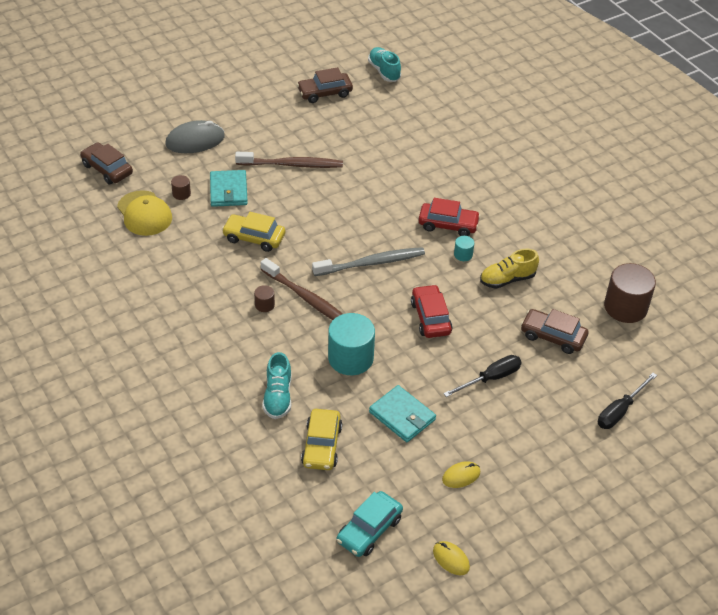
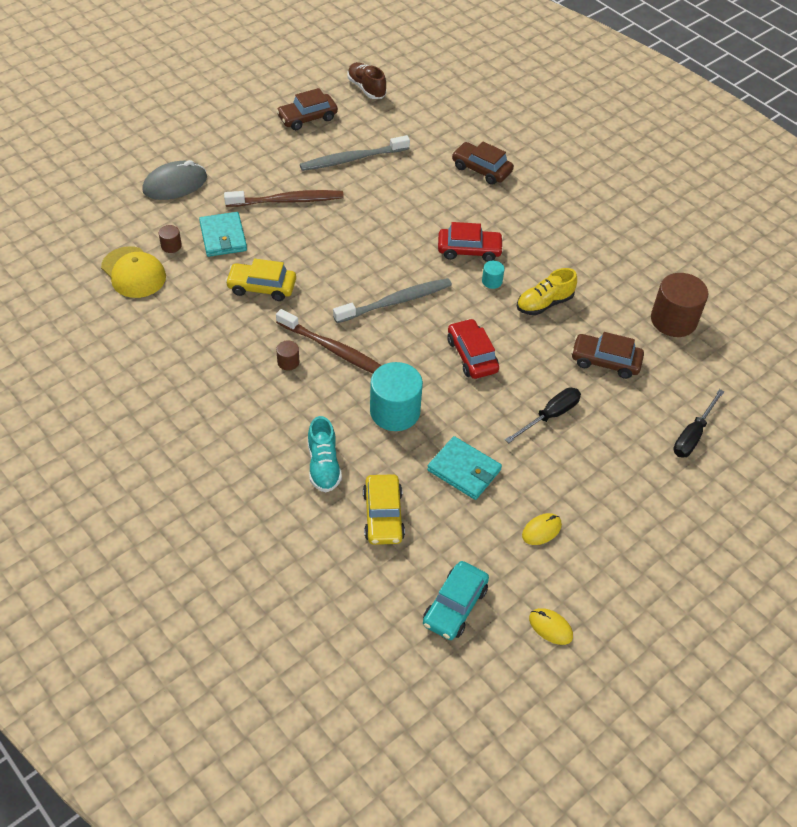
camera: 10 degrees left, 5 degrees up
brown car [80,142,133,184] -> brown car moved to [452,142,514,185]
turquoise shoe [368,47,401,82] -> brown shoe [347,62,387,99]
none -> grey toothbrush [300,135,410,171]

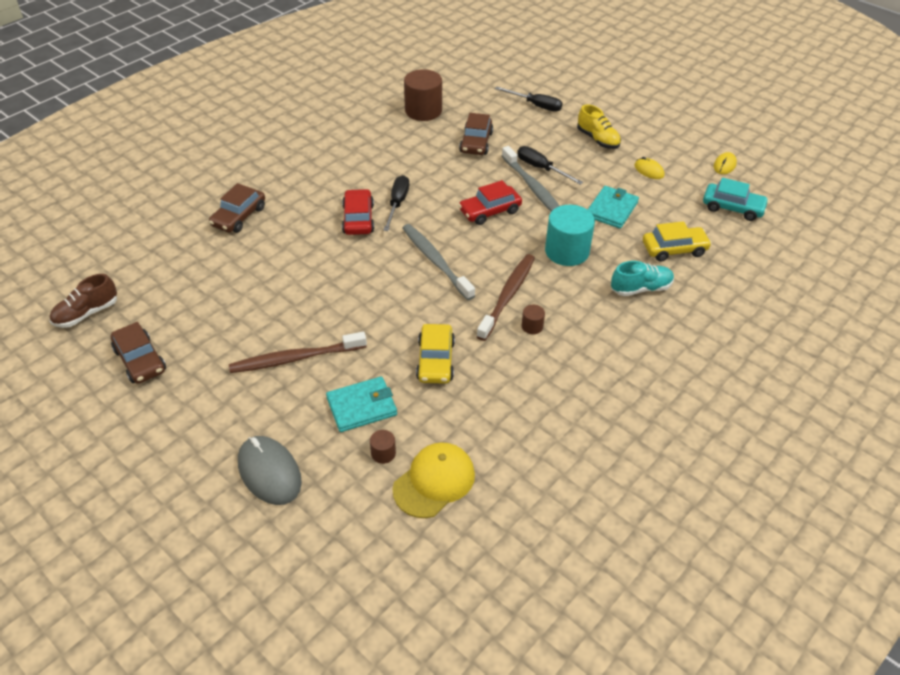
camera: 95 degrees left, 5 degrees down
brown toothbrush [224,190,344,207] -> brown toothbrush turned 90 degrees counterclockwise [229,332,367,373]
grey toothbrush [300,135,410,171] -> grey toothbrush moved to [502,146,560,212]
turquoise cylinder [482,261,504,289] -> black screwdriver [383,175,409,231]
yellow shoe [517,268,577,315] -> yellow shoe moved to [577,104,621,149]

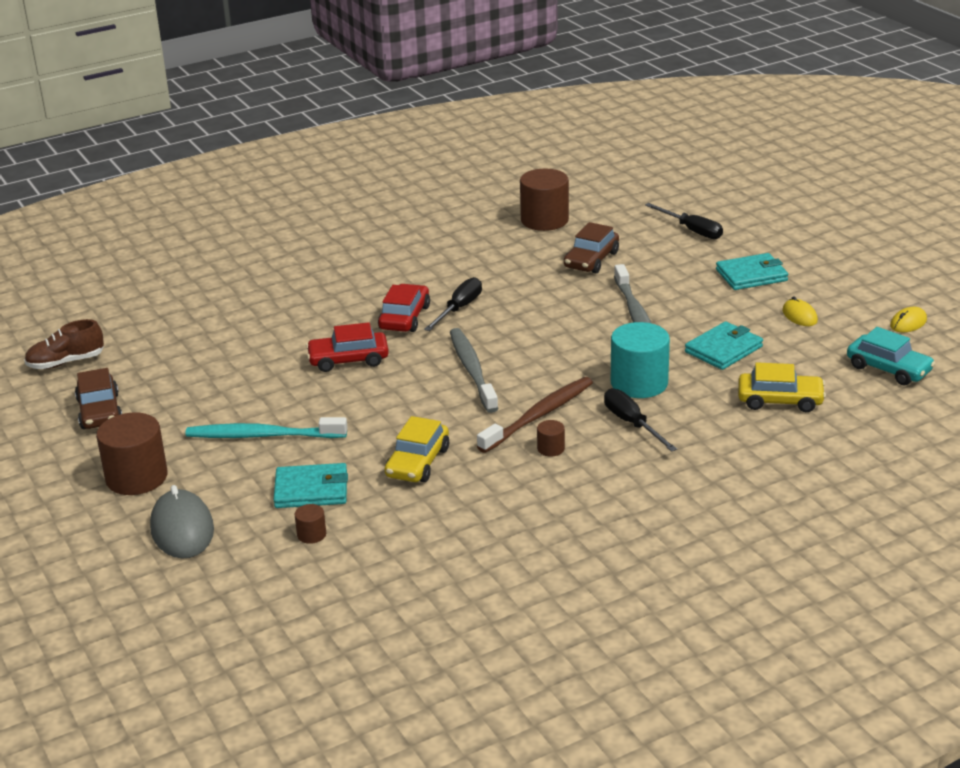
camera: 20 degrees right, 15 degrees down
brown car [209,183,265,233] -> none
brown toothbrush [229,332,367,373] -> turquoise toothbrush [185,417,348,438]
yellow cap [393,442,475,518] -> none
red car [458,180,522,225] -> red car moved to [306,322,389,372]
black screwdriver [517,146,583,185] -> black screwdriver moved to [604,388,677,452]
yellow shoe [577,104,621,149] -> turquoise wallet [716,253,788,290]
turquoise shoe [611,261,674,296] -> none
none -> brown cylinder [96,412,168,495]

